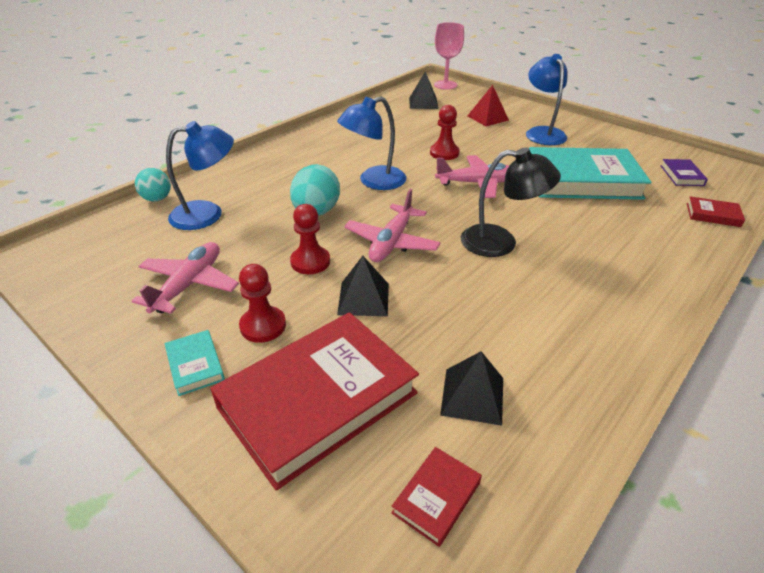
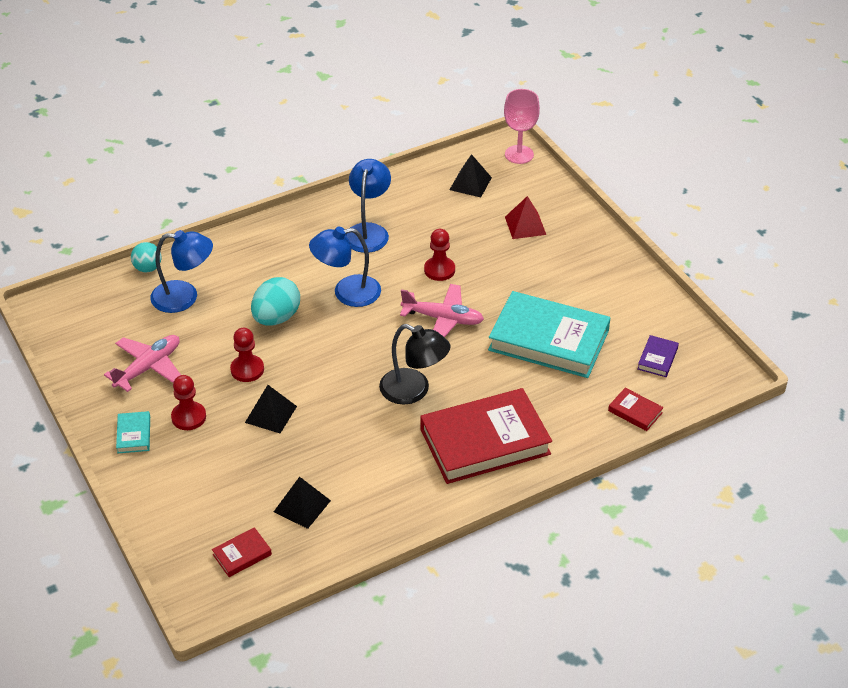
camera: 20 degrees right, 5 degrees up
red book [210,312,419,491] -> red book moved to [420,388,552,484]
pink plane [344,189,441,262] -> none
blue lamp [526,54,567,145] -> blue lamp moved to [345,159,391,253]

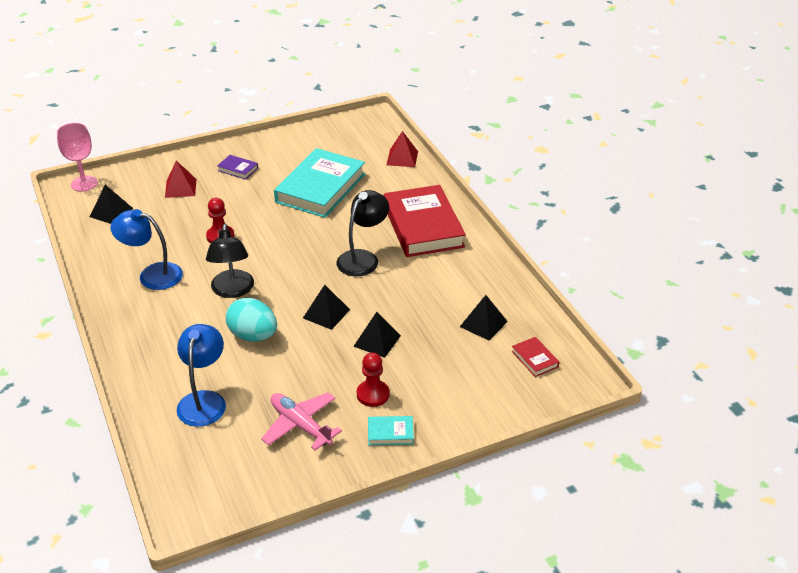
camera: 85 degrees left, 5 degrees down
turquoise ball [131,242,161,272] -> none
red pawn [230,328,264,382] -> none
blue lamp [309,227,381,307] -> black lamp [206,224,254,298]
pink plane [400,284,484,338] -> none
red book [608,388,664,431] -> red pyramid [387,131,418,167]
purple book [638,335,679,377] -> purple book moved to [217,155,258,180]
none -> black pyramid [303,285,350,330]

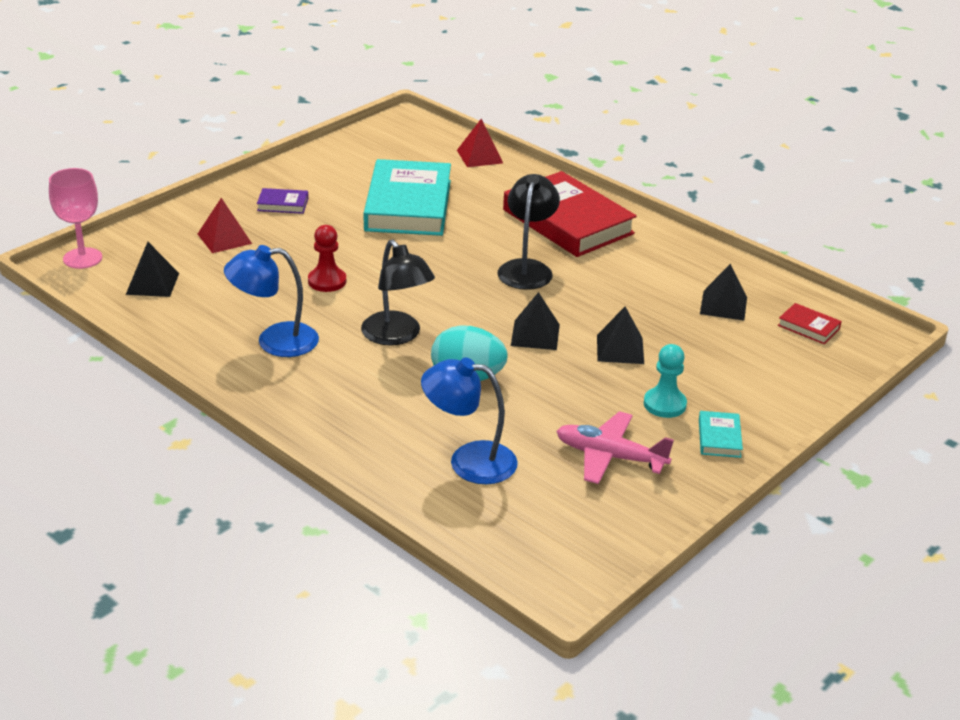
camera: 25 degrees left, 5 degrees down
blue lamp [177,324,226,427] -> blue lamp turned 60 degrees counterclockwise [421,358,518,484]
red pawn [357,353,390,407] -> turquoise pawn [644,344,687,418]
turquoise book [368,416,414,445] -> turquoise book turned 60 degrees counterclockwise [699,411,743,458]

